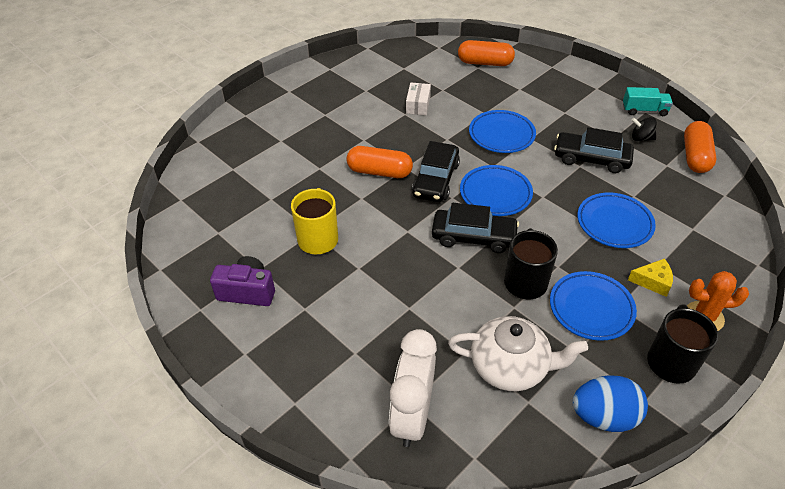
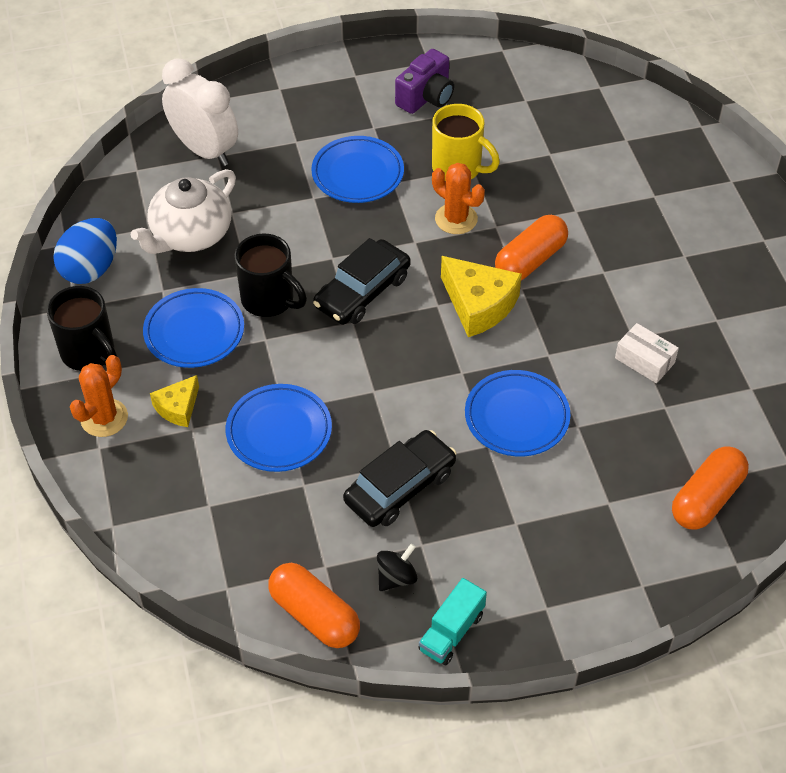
camera: 120 degrees right, 5 degrees up
black car [412,141,460,202] -> yellow cheese [441,256,522,337]
blue plate [460,165,533,216] -> blue plate moved to [311,136,404,203]
none -> orange cactus [432,163,485,234]

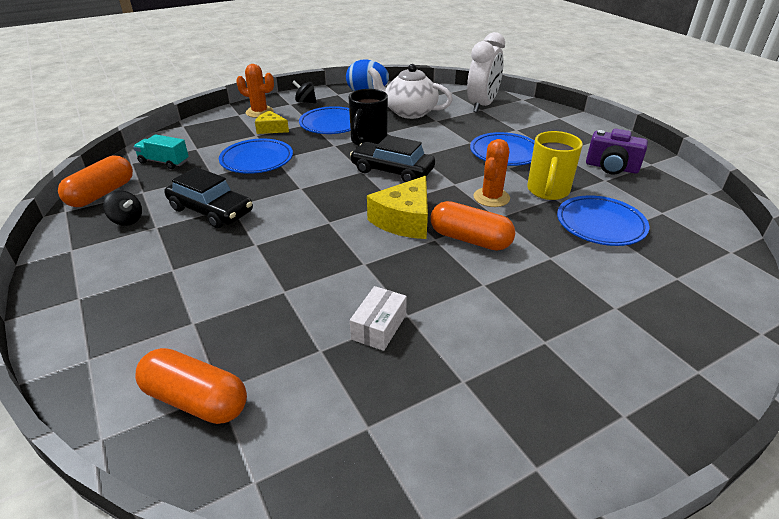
camera: 75 degrees right, 15 degrees down
black mug [47,286,117,371] -> black spinning top [292,81,316,103]
turquoise truck [418,578,487,665] -> turquoise truck moved to [133,134,189,169]
blue plate [465,370,571,456] -> blue plate moved to [557,195,649,246]

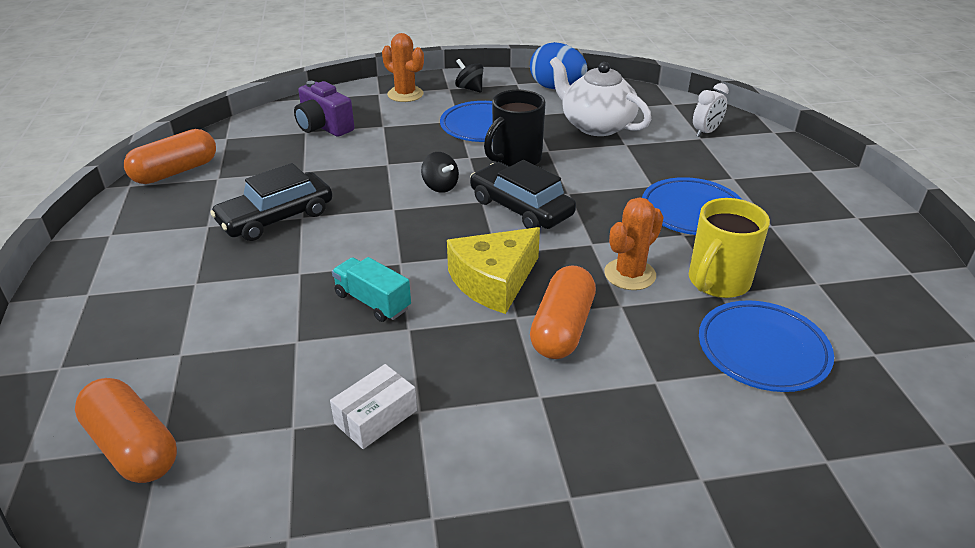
camera: 20 degrees right, 0 degrees up
black spinning top [103,190,142,226] -> black spinning top moved to [421,152,459,193]
turquoise truck [133,134,189,169] -> turquoise truck moved to [332,257,411,322]
black car [165,167,253,228] -> black car turned 90 degrees clockwise [210,163,332,241]
blue plate [219,139,293,174] -> none
yellow cheese [255,111,289,134] -> none
orange capsule [431,201,515,251] -> orange capsule turned 60 degrees clockwise [530,265,596,359]
white clock [467,32,505,113] -> white clock [693,83,729,137], size x0.50
purple camera [586,129,648,175] -> purple camera moved to [294,81,354,137]

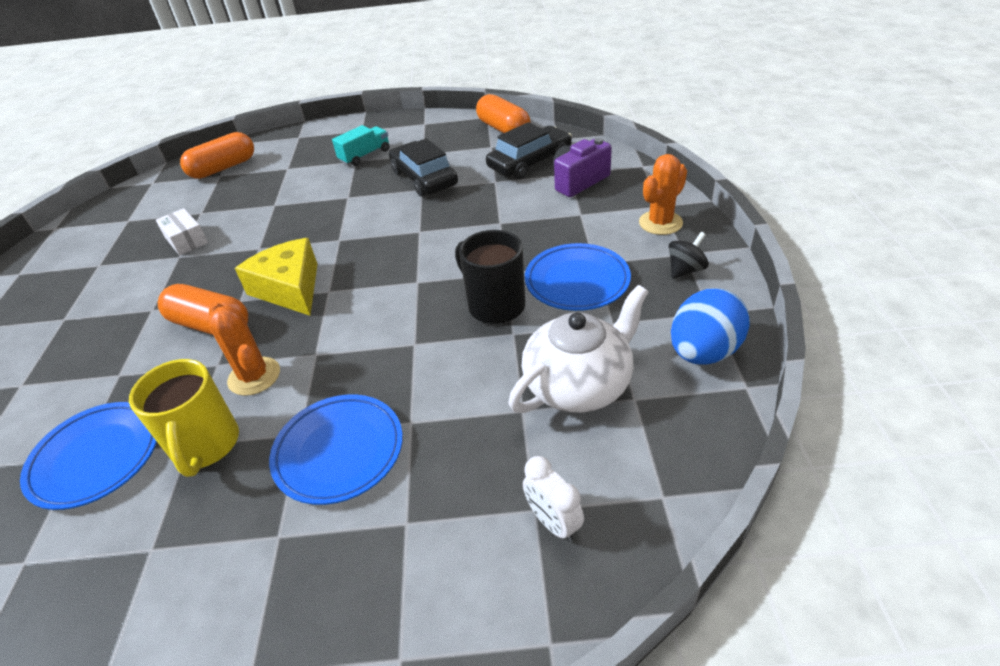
camera: 100 degrees right, 5 degrees up
turquoise truck [332,257,411,322] -> turquoise truck moved to [332,125,389,166]
black spinning top [421,152,459,193] -> none
black car [470,160,576,229] -> black car moved to [486,122,572,179]
yellow mug [689,198,770,298] -> yellow mug turned 150 degrees counterclockwise [129,359,239,477]

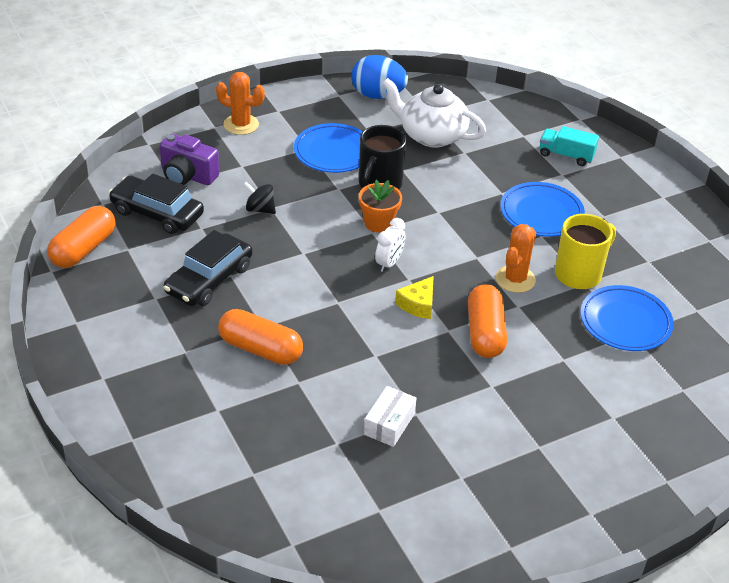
camera: 120 degrees left, 0 degrees up
orange capsule [180,132,254,179] -> orange capsule moved to [218,309,303,365]
yellow cheese [235,238,317,316] -> yellow cheese [395,276,434,319], size x0.58
turquoise truck [332,125,389,166] -> turquoise truck moved to [540,126,599,166]
white clock [523,456,584,542] -> white clock moved to [375,218,406,272]
black spinning top [669,232,709,279] -> black spinning top moved to [243,182,276,214]
none -> orange flower pot [359,180,402,233]

